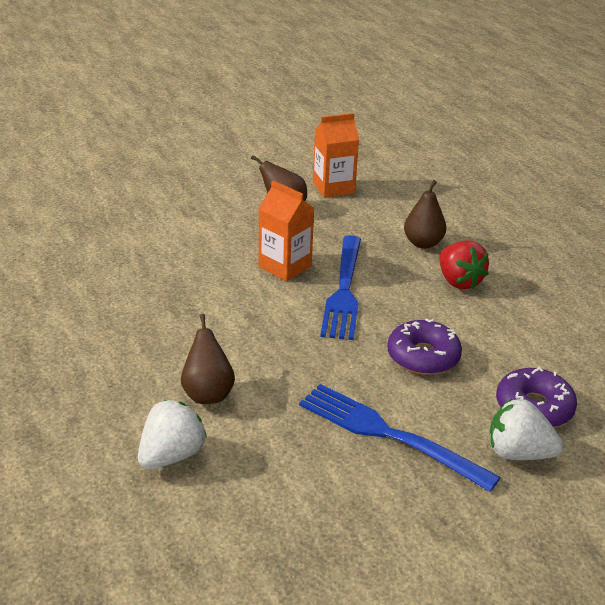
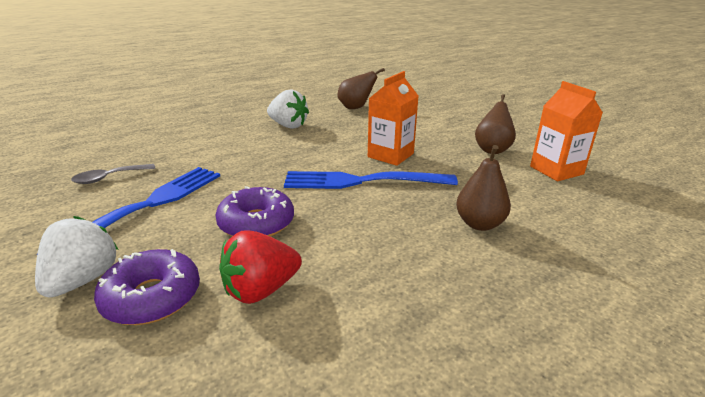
camera: 85 degrees right, 5 degrees down
white strawberry [138,400,207,469] -> white strawberry moved to [267,89,309,129]
brown pear [181,314,235,404] -> brown pear moved to [338,68,385,109]
red strawberry [439,241,489,289] -> red strawberry moved to [219,230,302,304]
none -> grey spoon [71,164,155,184]

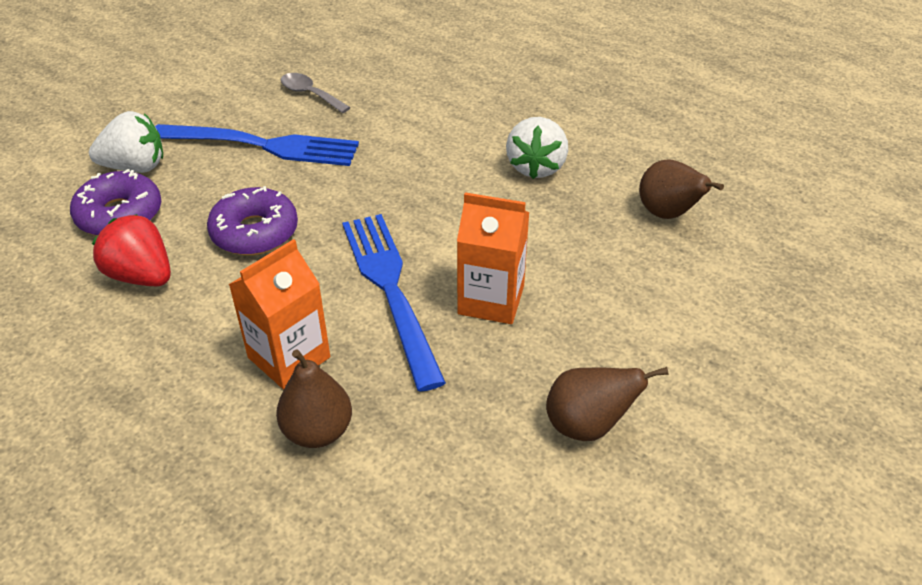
camera: 70 degrees right, 15 degrees up
orange carton [530,81,603,181] -> orange carton moved to [228,239,330,389]

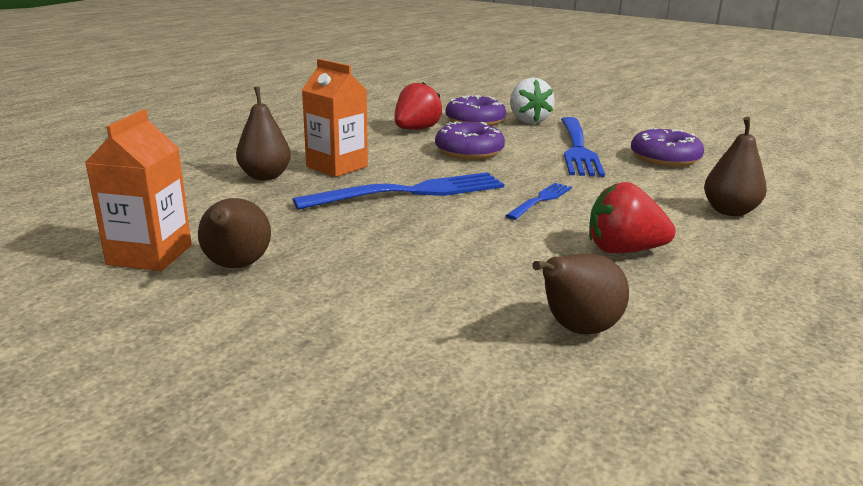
camera: 85 degrees right, 20 degrees down
grey spoon [281,73,351,113] -> purple donut [631,128,704,167]
orange carton [457,192,530,324] -> orange carton moved to [85,109,192,271]
white strawberry [506,117,568,179] -> red strawberry [589,182,676,253]
none -> blue fork [505,183,572,220]
none -> brown pear [704,117,767,216]

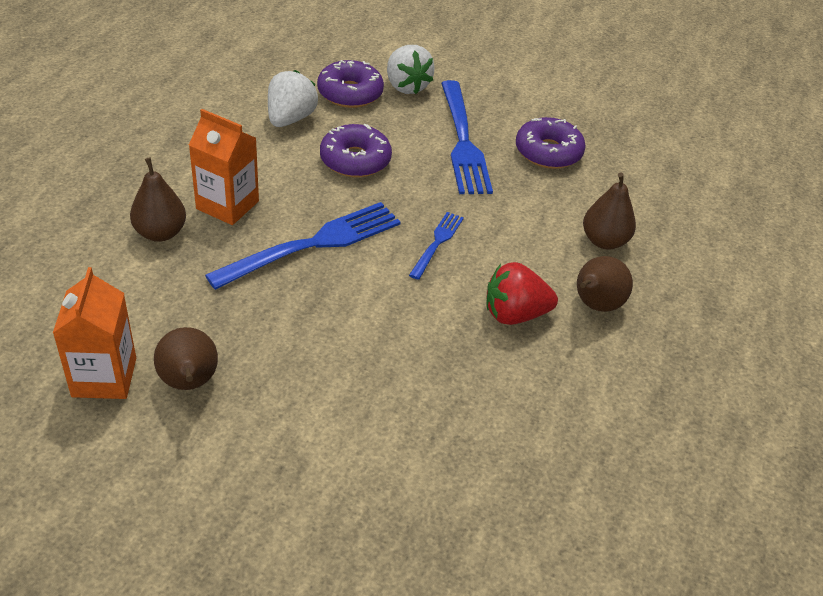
camera: 15 degrees left, 20 degrees up
red strawberry [395,82,442,130] -> white strawberry [268,70,318,127]
brown pear [532,254,629,334] -> brown pear moved to [577,256,633,312]

